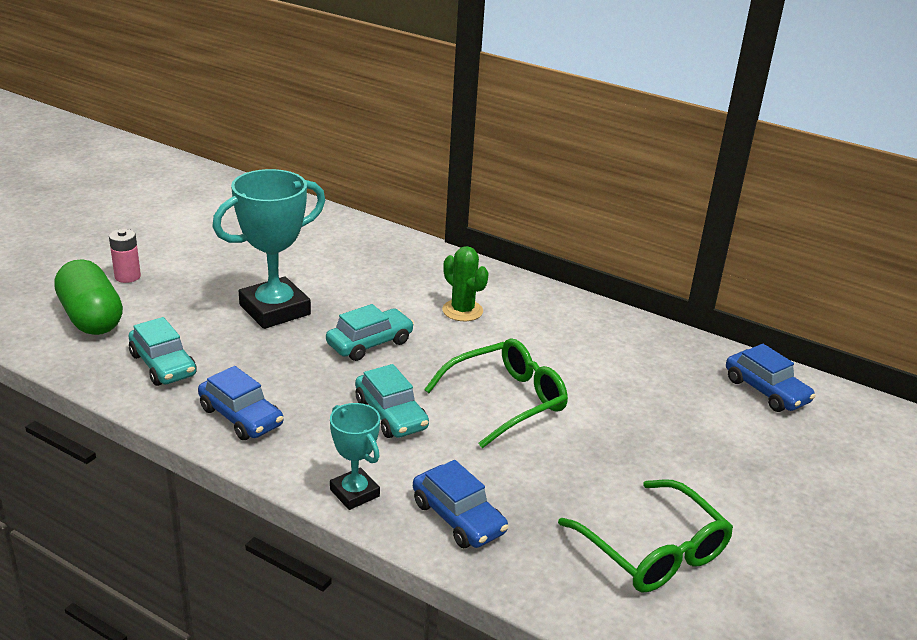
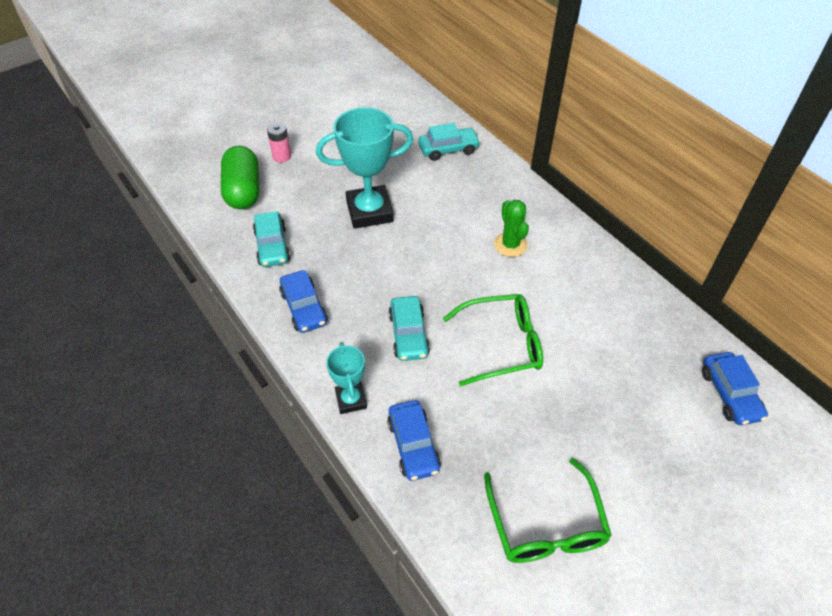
camera: 25 degrees right, 20 degrees up
turquoise car [326,304,414,361] -> turquoise car moved to [418,123,481,161]

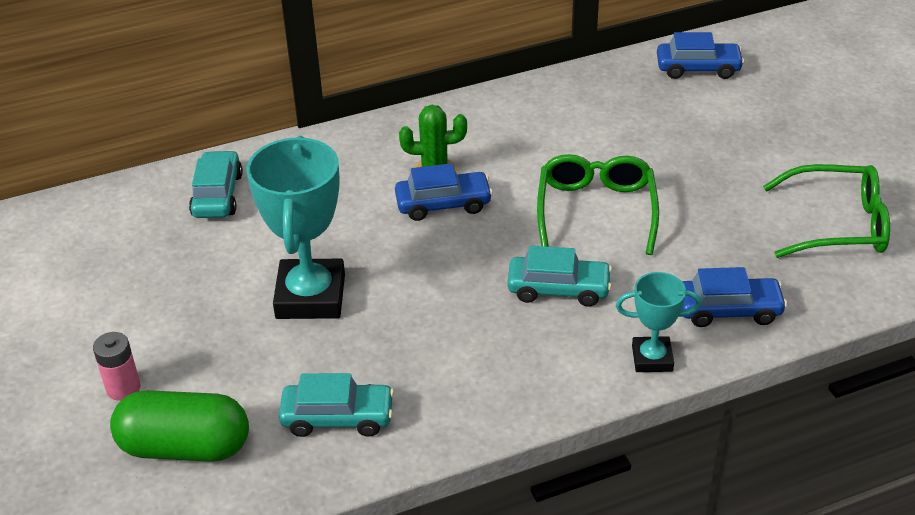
camera: 75 degrees left, 10 degrees down
blue car [279,270,328,333] -> blue car moved to [395,163,493,221]

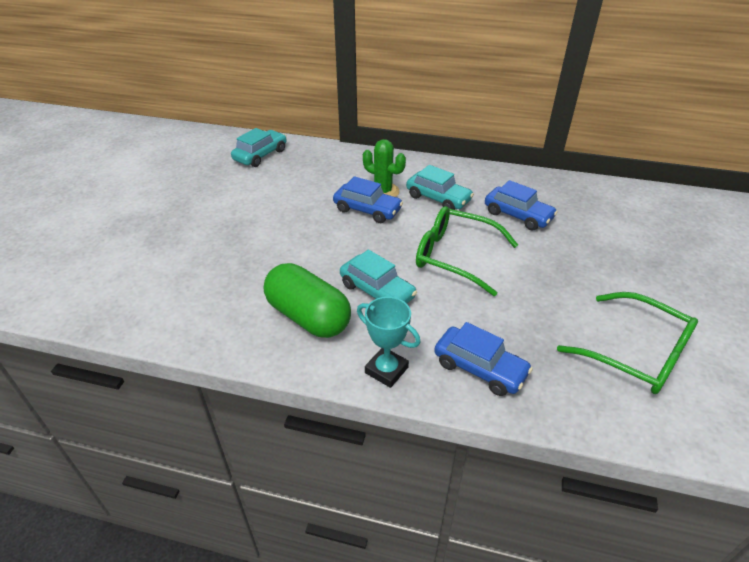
camera: 35 degrees right, 0 degrees up
pink battery [93,332,140,401] -> none
green capsule [110,390,249,462] -> green capsule moved to [264,263,351,338]
turquoise trophy [246,136,345,319] -> none
turquoise car [279,373,394,437] -> turquoise car moved to [406,165,474,210]
green glasses [537,154,659,255] -> green glasses turned 105 degrees counterclockwise [416,206,518,296]
blue car [657,32,744,79] -> blue car moved to [485,180,558,230]

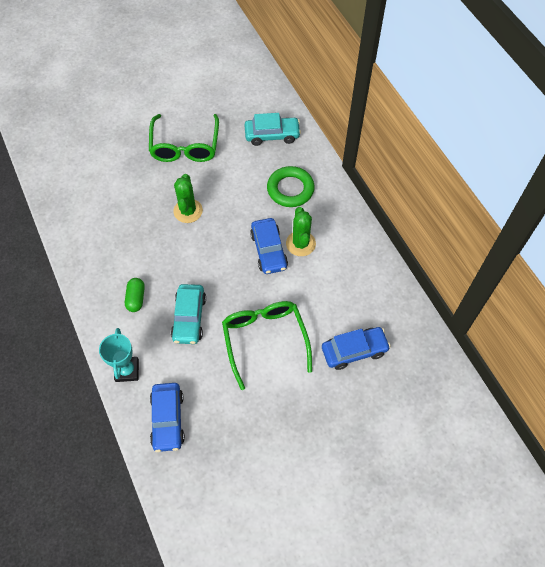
camera: 50 degrees right, 20 degrees up
green capsule [264,263,351,338] -> green capsule [125,278,145,312], size x0.48
turquoise car [406,165,474,210] -> none
blue car [485,180,558,230] -> blue car turned 105 degrees counterclockwise [322,327,391,370]
green glasses [557,292,698,394] -> green glasses moved to [149,114,219,162]
none -> green cactus [173,174,203,223]
none -> green ring [267,166,315,207]

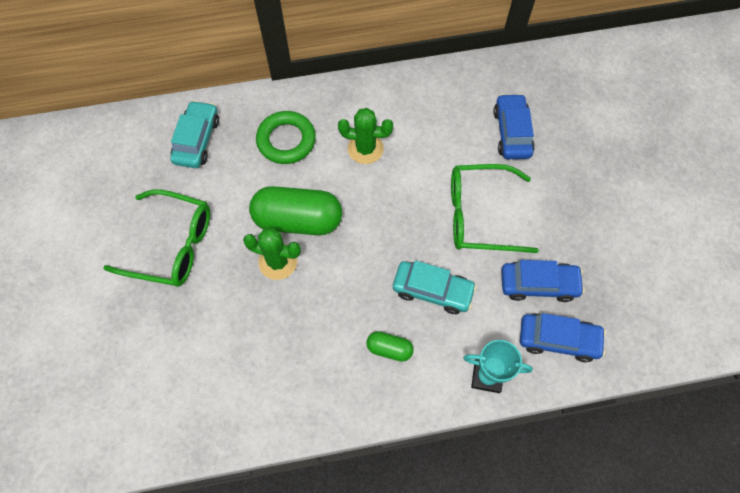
camera: 75 degrees left, 5 degrees up
blue car [250,218,288,274] -> blue car moved to [501,260,585,302]
none -> green capsule [249,186,342,235]

